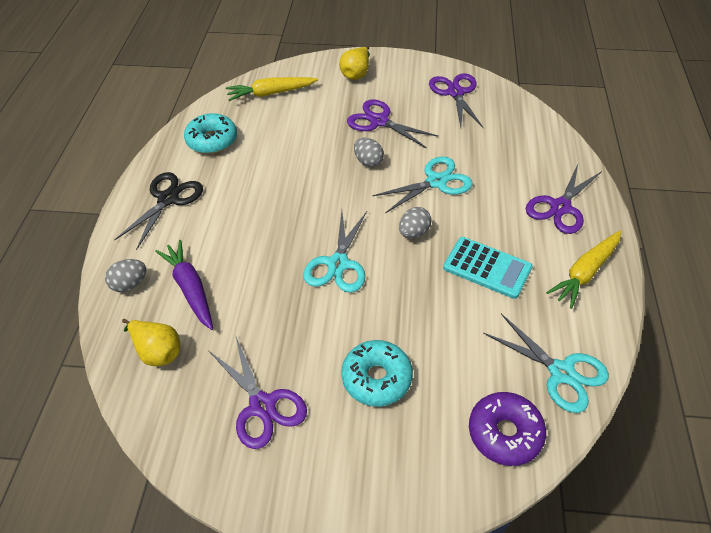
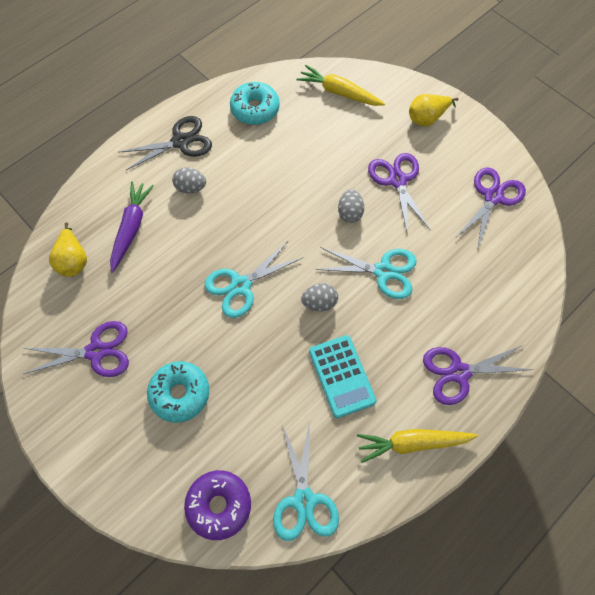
camera: 40 degrees right, 15 degrees up
grey egg [105,259,146,292] -> grey egg moved to [172,167,206,194]
purple scissors [209,335,307,449] -> purple scissors turned 105 degrees counterclockwise [23,321,129,377]

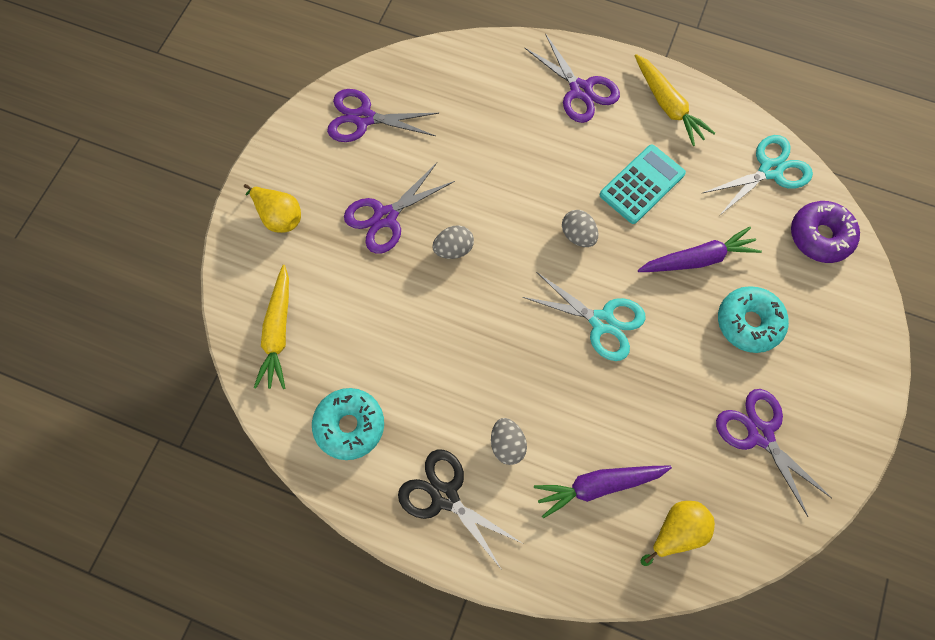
camera: 115 degrees left, 5 degrees up
turquoise scissors [315,247,417,299] -> none
none -> purple carrot [638,227,762,272]

